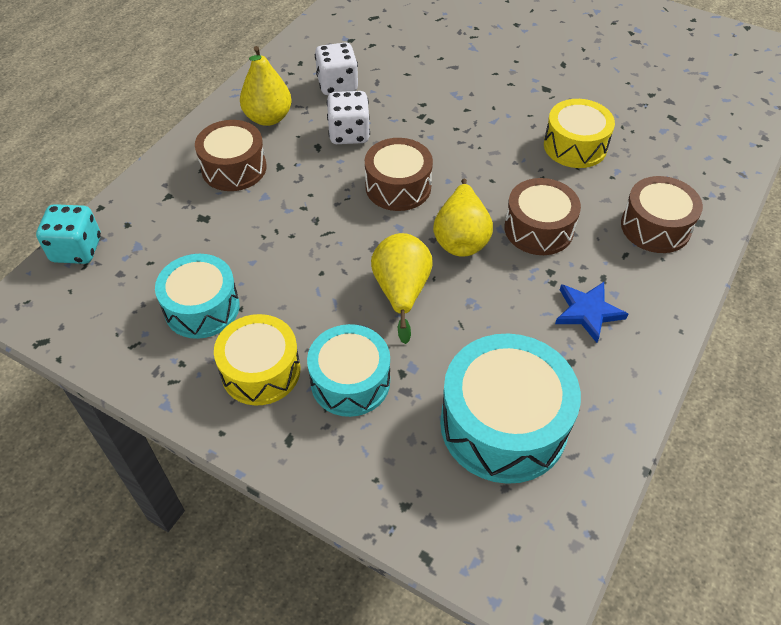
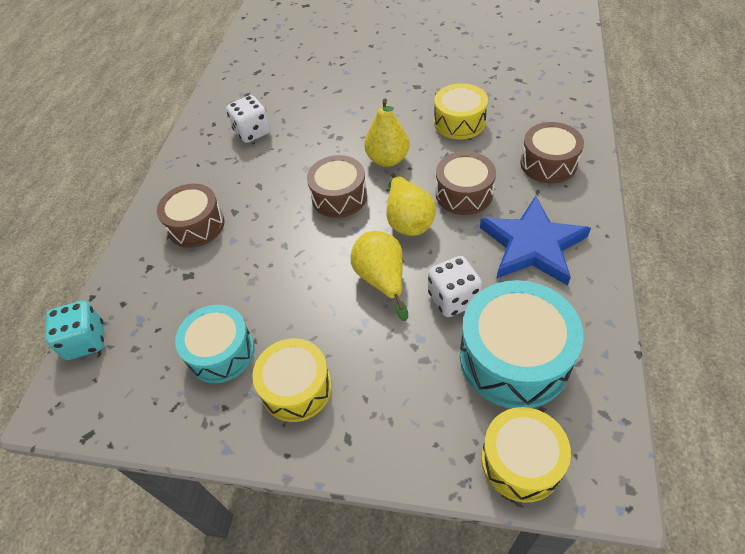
camera: 15 degrees left, 0 degrees up
yellow pear [240,46,292,126] -> yellow pear moved to [364,99,409,167]
turquoise drum [307,324,390,417] -> none
white dice [327,91,370,144] -> white dice moved to [428,256,482,317]
blue star [555,282,628,343] -> blue star [480,196,591,286], size x1.80
none -> yellow drum [481,407,571,503]

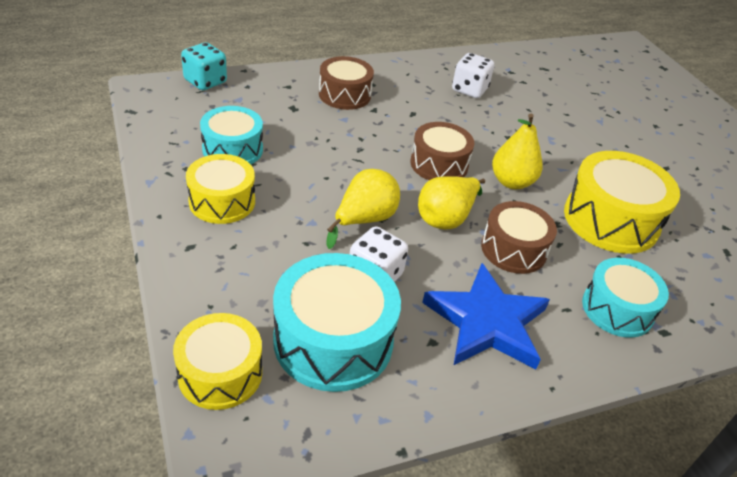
camera: 50 degrees right, 10 degrees down
yellow drum [434,83,488,140] -> yellow drum [564,151,680,254], size x1.53
brown drum [520,122,584,183] -> turquoise drum [582,258,669,338]

